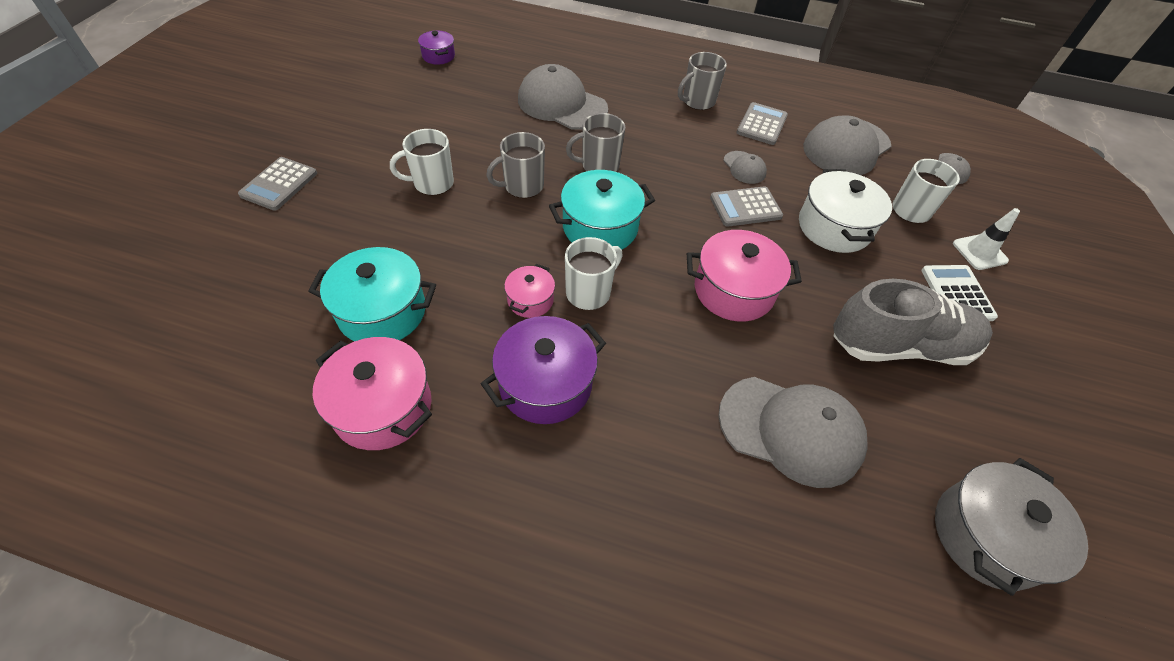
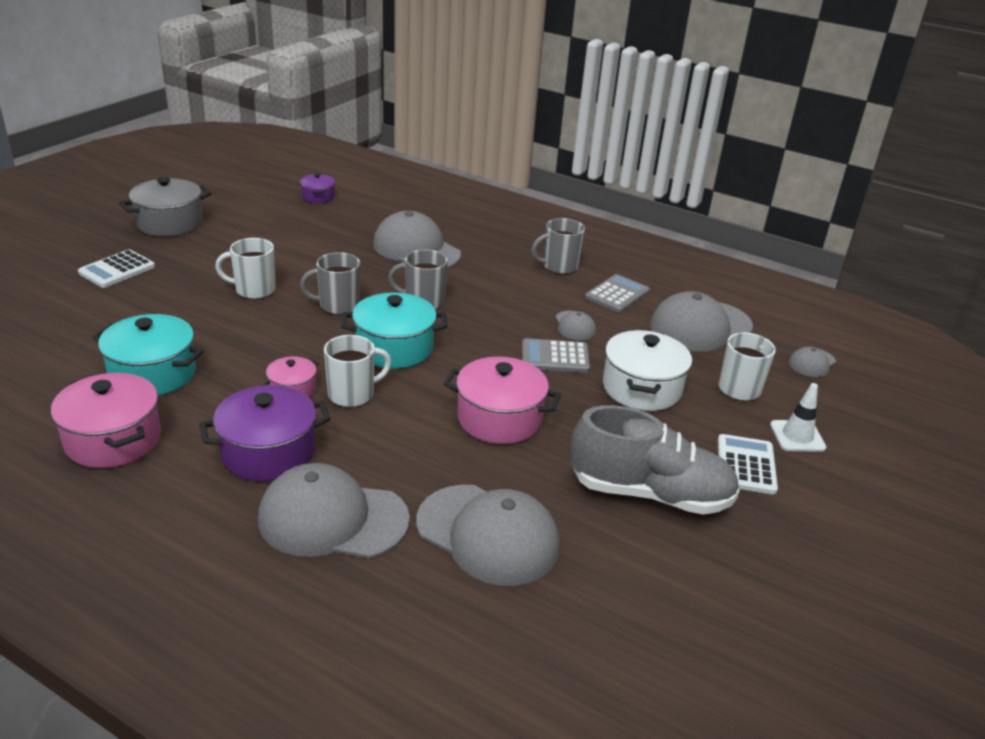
camera: 15 degrees right, 20 degrees down
grey calculator [238,157,317,211] -> white calculator [78,250,155,288]
grey pot [935,458,1088,596] -> grey pot moved to [119,177,212,237]
none -> grey cap [258,463,410,559]

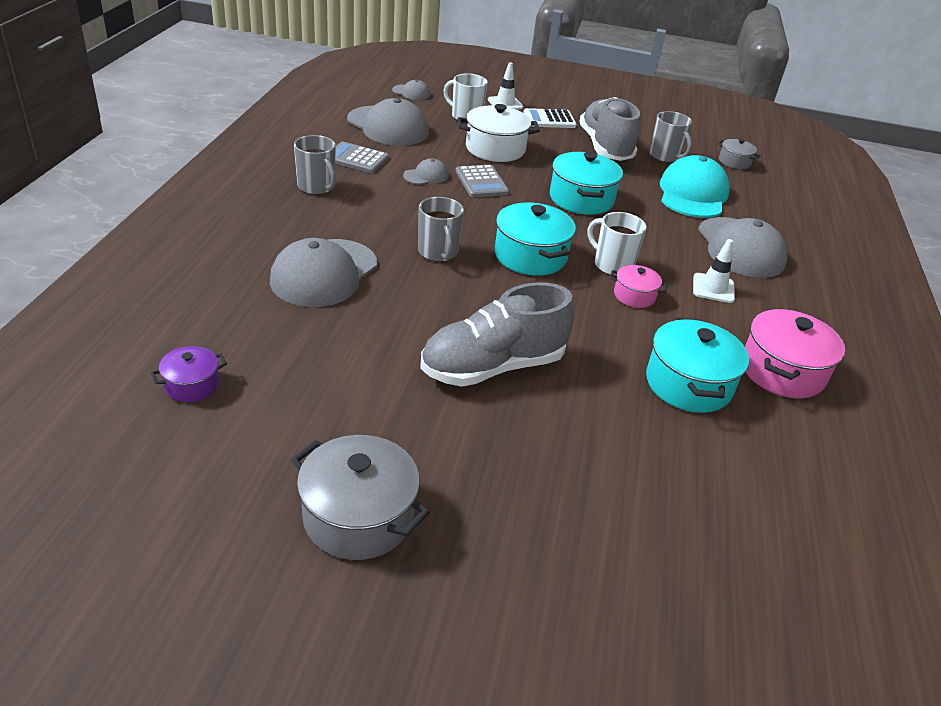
camera: 110 degrees left, 5 degrees up
white calculator [78,250,155,288] -> none
purple pot [199,385,331,481] -> white traffic cone [693,239,735,303]
white mug [215,238,276,299] -> grey shoe [420,283,575,387]
grey mug [300,252,360,315] -> grey mug moved to [649,111,692,163]
grey cap [416,485,560,586] -> turquoise cap [660,155,730,218]
pink pot [443,357,561,444] -> turquoise pot [550,152,623,215]
none -> grey pot [717,139,760,169]

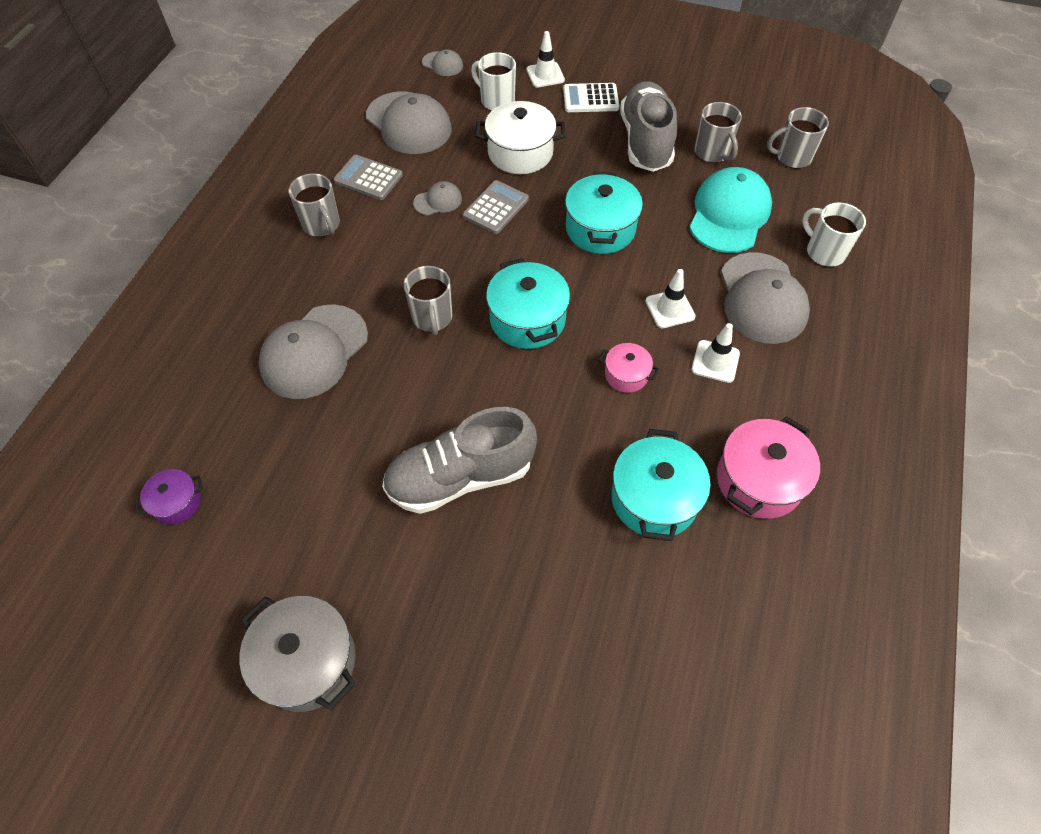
camera: 10 degrees right, 20 degrees up
grey calculator [456,165,509,197] -> grey calculator turned 135 degrees counterclockwise [463,180,529,234]
white mug [588,212,646,276] -> white mug moved to [802,203,866,267]
grey pot [717,139,760,169] -> grey mug [767,107,829,168]
none -> white traffic cone [645,269,696,328]

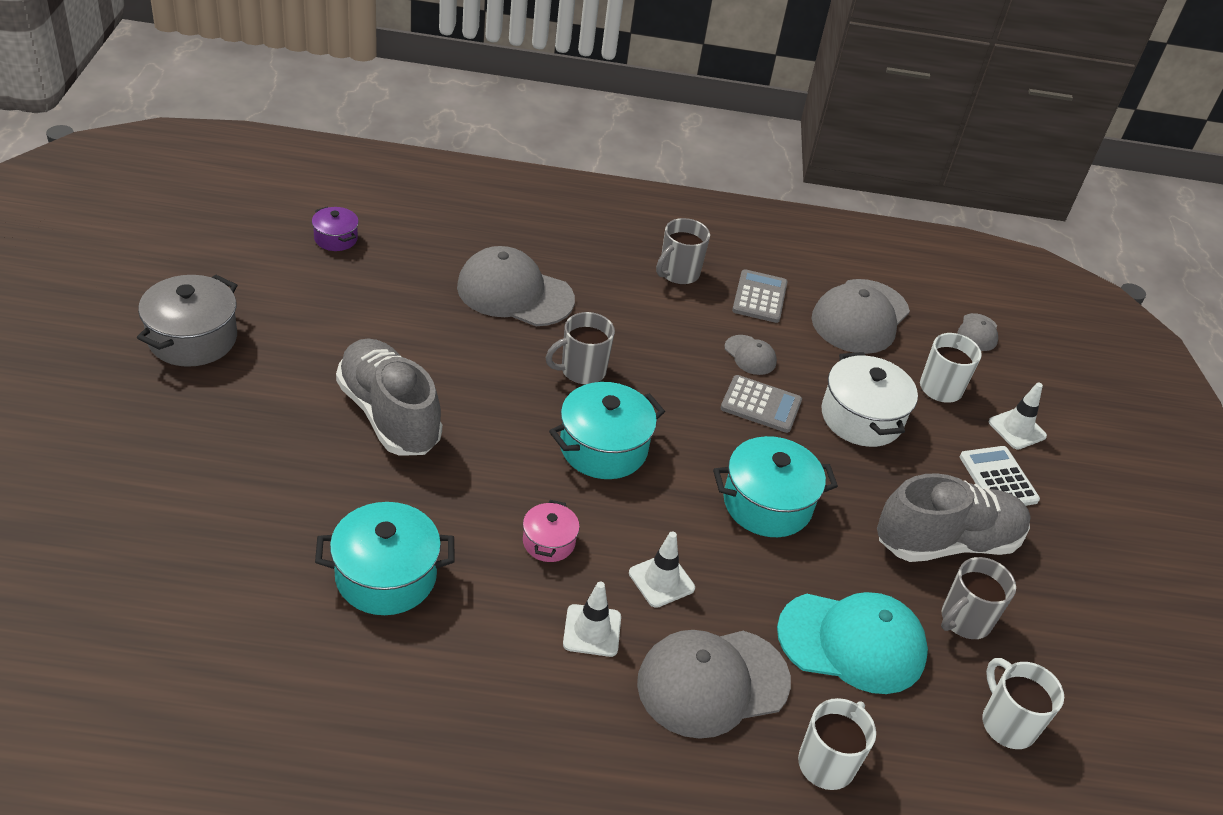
camera: 70 degrees right, 15 degrees down
pink pot [717,416,820,519] -> none
grey mug [767,107,829,168] -> white mug [982,658,1064,749]

